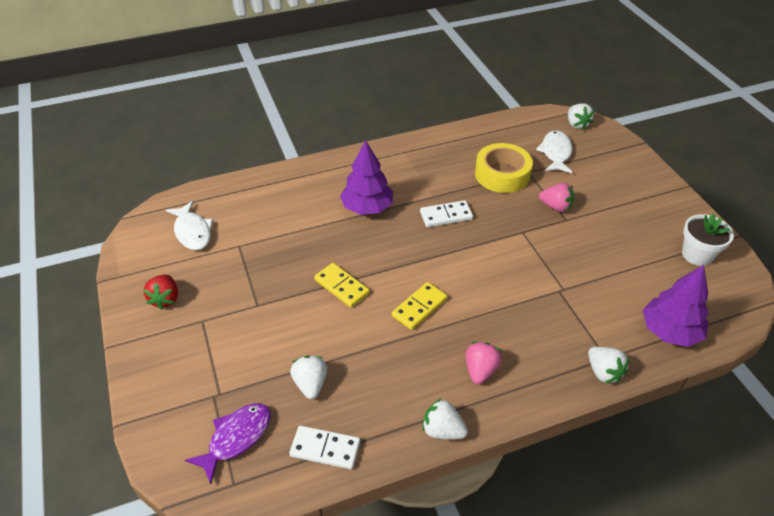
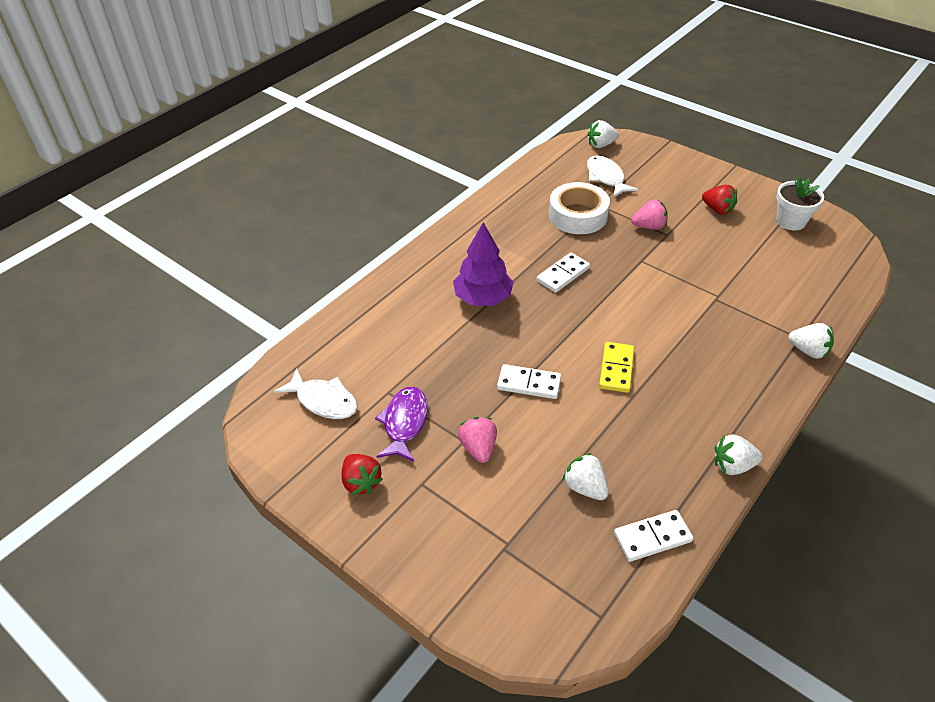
camera: 30 degrees left, 0 degrees up
purple fish [185,403,271,484] -> purple fish moved to [375,387,428,462]
yellow domino [314,263,370,307] -> white domino [497,364,561,399]
pink strawberry [466,342,502,384] -> pink strawberry moved to [458,417,497,463]
yellow tape [475,143,533,193] -> white tape [549,182,610,234]
white strawberry [568,103,594,130] -> white strawberry turned 120 degrees clockwise [588,120,619,148]
purple tree [643,265,709,347] -> none
none -> red strawberry [702,185,737,215]

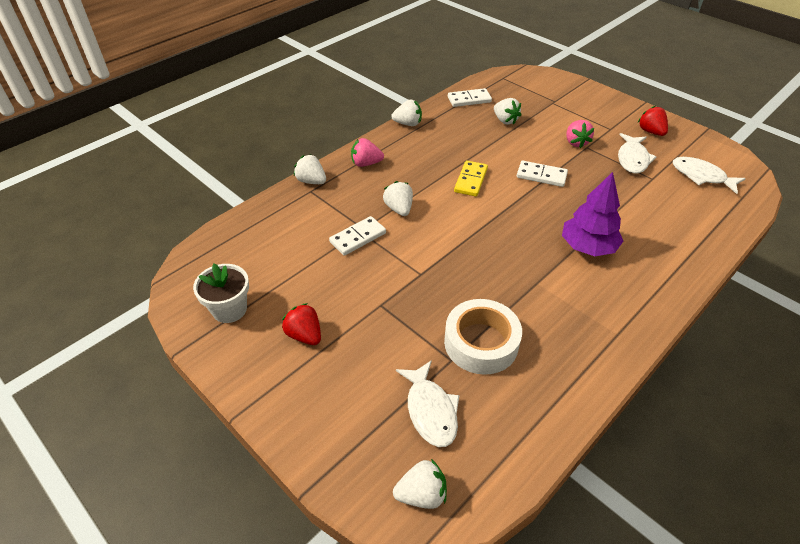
camera: 175 degrees left, 0 degrees up
purple fish [375,387,428,462] -> white fish [618,133,656,173]
white domino [536,252,590,293] -> white domino moved to [329,216,386,256]
pink strawberry [631,199,668,230] -> pink strawberry moved to [351,138,384,167]
none -> white strawberry [383,181,413,216]

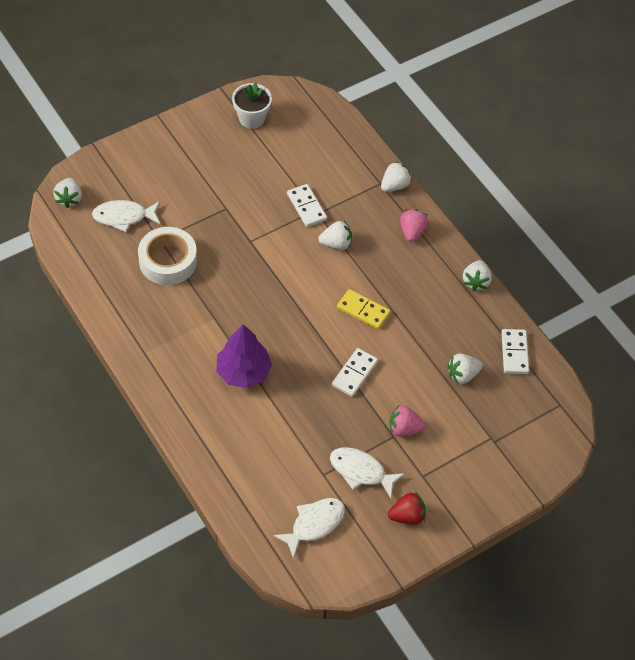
camera: 100 degrees right, 10 degrees up
red strawberry [282,303,321,345] -> none

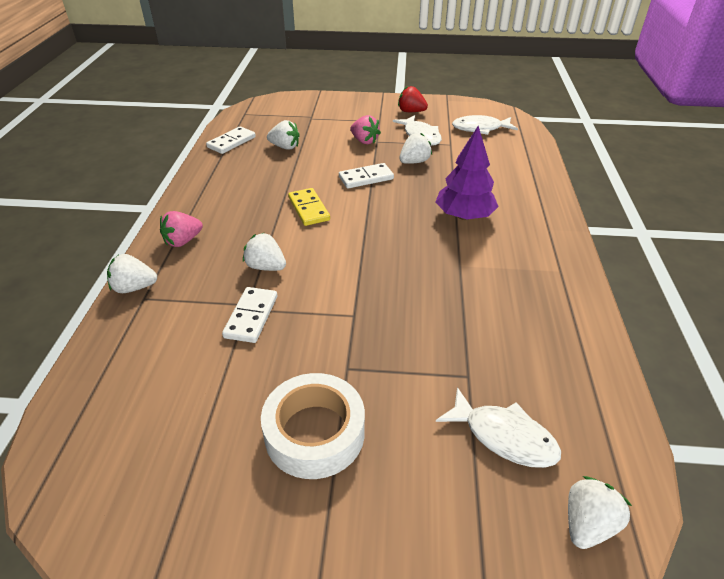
camera: 140 degrees left, 15 degrees down
white tape [138,227,197,285] -> white tape moved to [261,373,365,479]
white flower pot [232,82,272,129] -> none
white strawberry [463,260,492,291] -> white strawberry moved to [399,133,432,164]

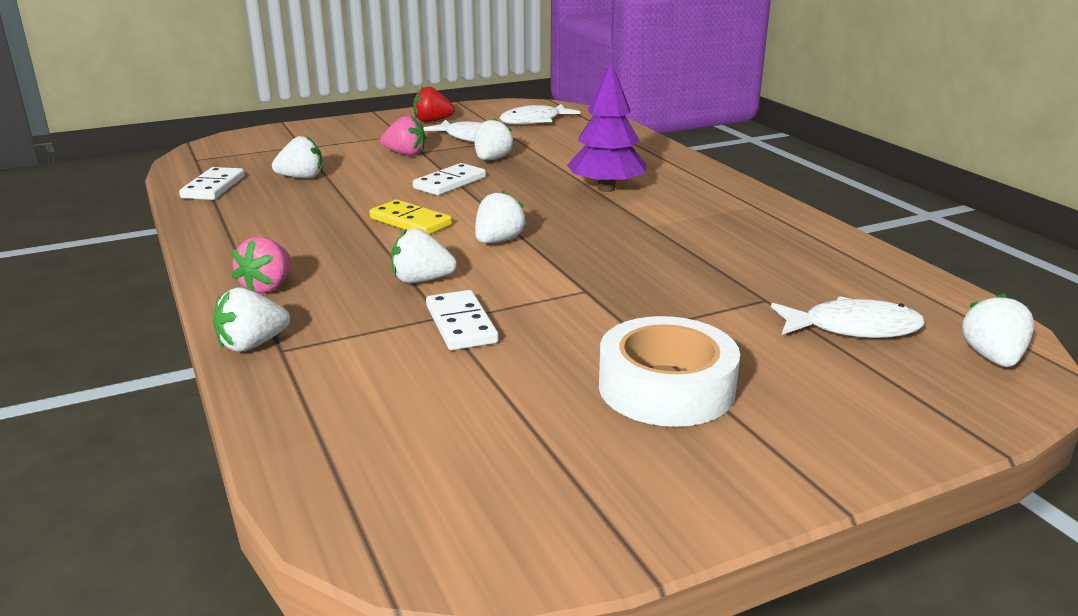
camera: 30 degrees left, 15 degrees down
none -> white strawberry [475,190,527,243]

